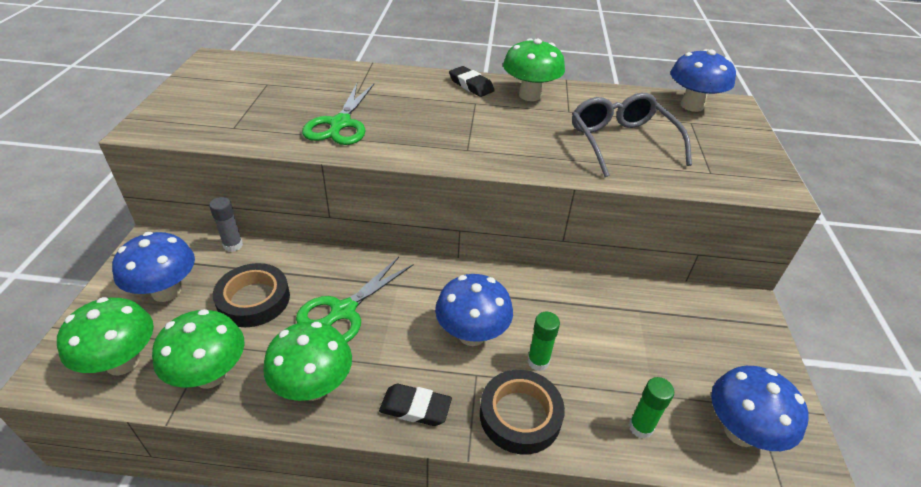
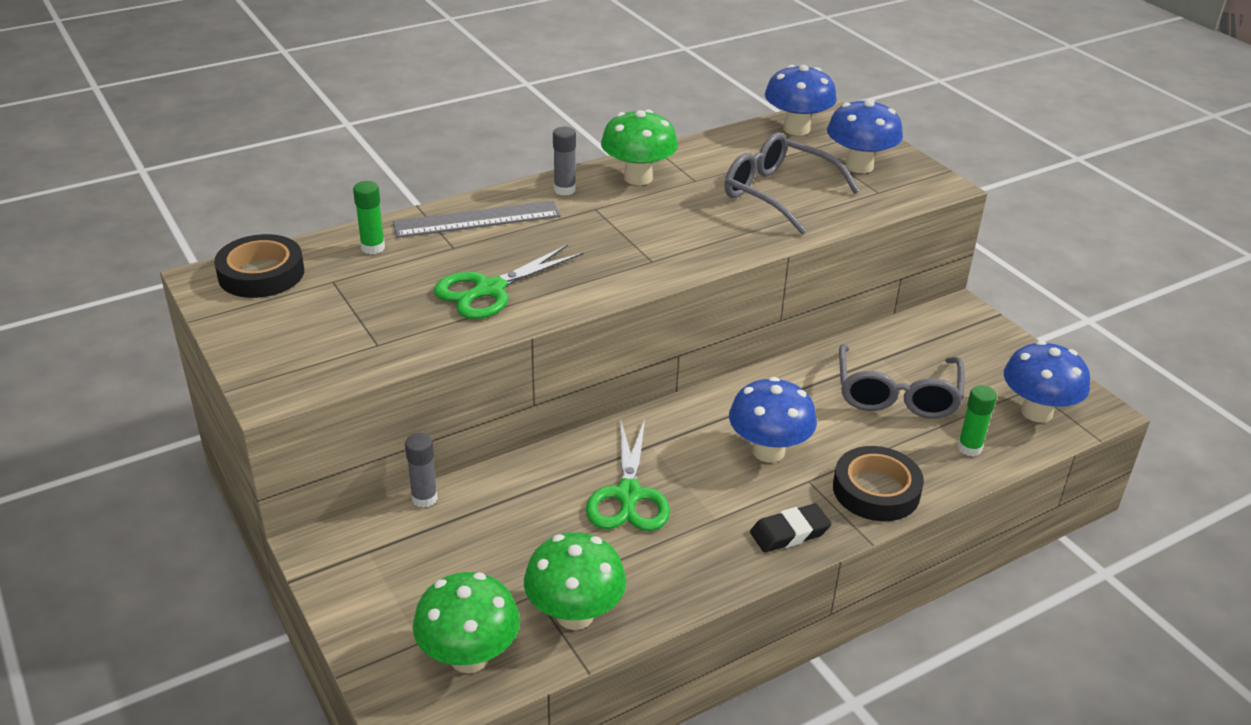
camera: 35 degrees left, 5 degrees down
blue mushroom [112,232,195,302] -> blue mushroom moved to [827,99,903,173]
black tape [213,263,290,327] -> black tape moved to [214,234,304,298]
green mushroom [263,321,352,401] -> none
green scissors [302,84,374,145] -> green scissors turned 75 degrees clockwise [434,244,584,319]
black eraser [449,66,495,97] -> grey glue stick [553,127,576,196]
green glue stick [528,312,560,371] -> green glue stick moved to [353,181,385,254]
none -> grey ruler [393,201,561,238]
none -> grey glasses [839,344,964,419]

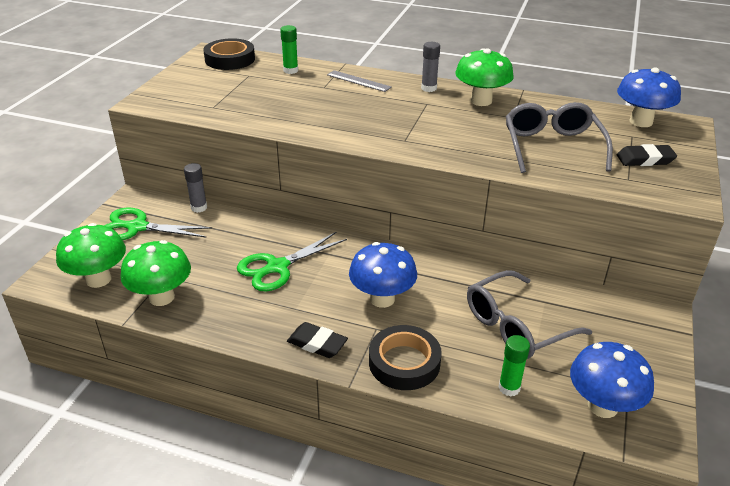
camera: 50 degrees right, 0 degrees up
grey ruler [393,201,561,238] -> grey ruler [327,70,392,92], size x0.63
green scissors [434,244,584,319] -> green scissors moved to [104,208,212,240]
blue mushroom [827,99,903,173] -> black eraser [617,144,677,166]

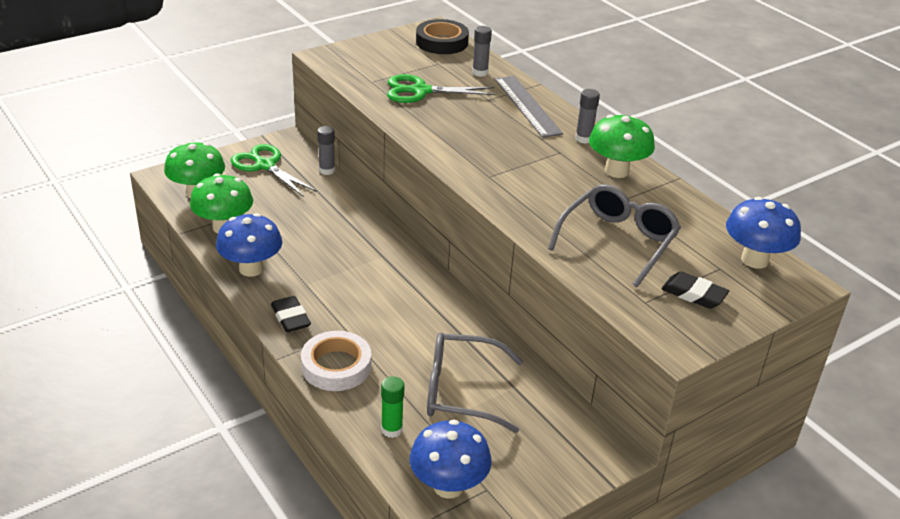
camera: 35 degrees right, 0 degrees up
green scissors [237,232,347,291] -> green scissors moved to [387,74,495,103]
green glue stick [280,25,298,74] -> grey glue stick [472,26,492,77]
grey ruler [327,70,392,92] -> grey ruler [495,76,563,138], size x1.58
blue mushroom [349,242,417,308] -> blue mushroom moved to [216,213,282,277]
black tape [369,325,442,390] -> white tape [301,331,371,391]

